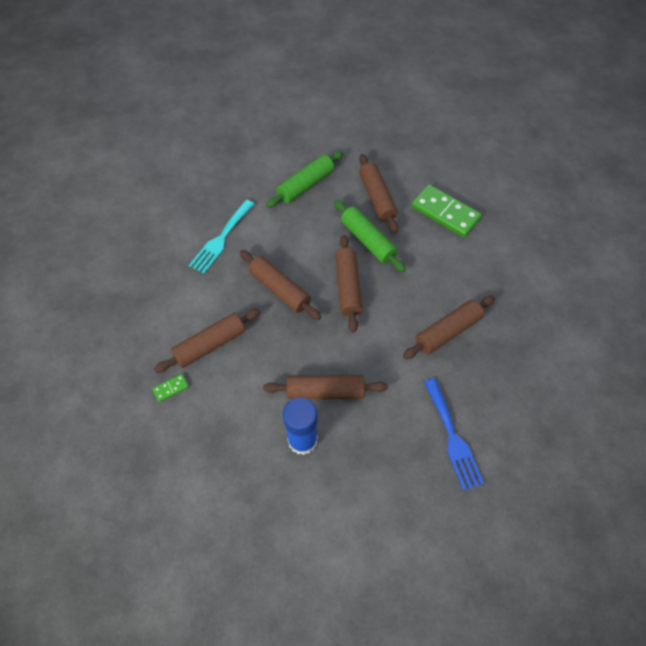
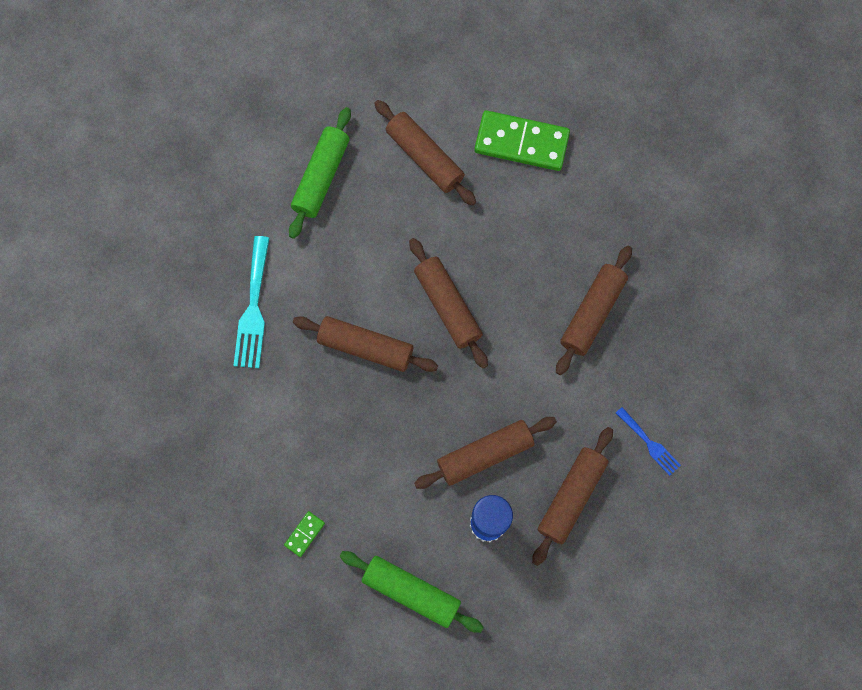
camera: 25 degrees left, 15 degrees up
brown rolling pin [154,309,260,373] -> brown rolling pin moved to [532,427,613,566]
green rolling pin [334,200,406,272] -> green rolling pin moved to [340,551,484,633]
blue fork [424,378,484,490] -> blue fork [616,407,681,476], size x0.59

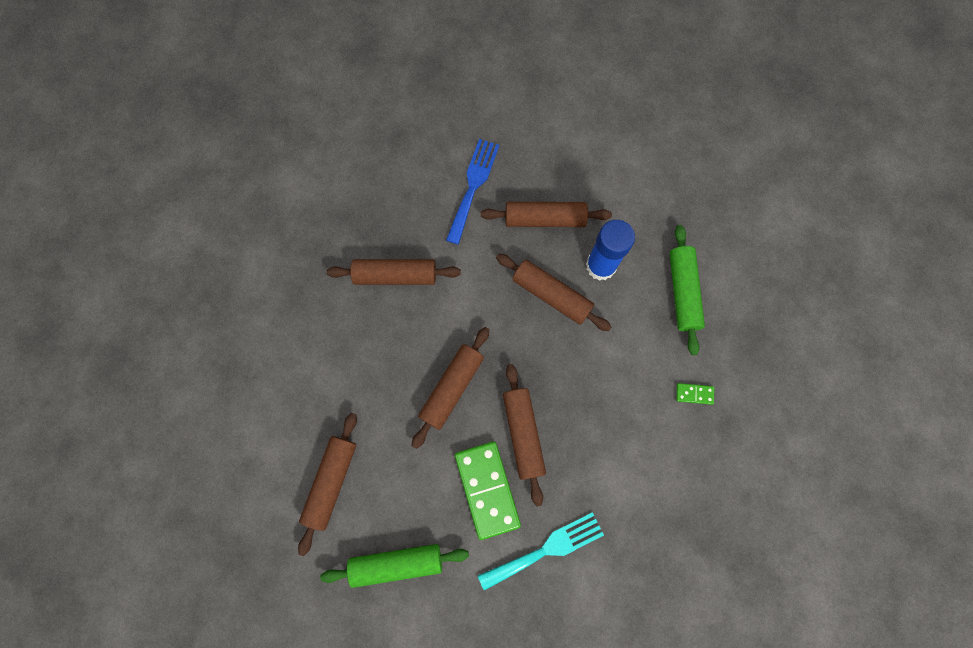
camera: 120 degrees left, 0 degrees up
green domino [474,110,570,171] -> green domino moved to [455,441,521,540]
blue fork [616,407,681,476] -> blue fork [446,139,499,245], size x1.70

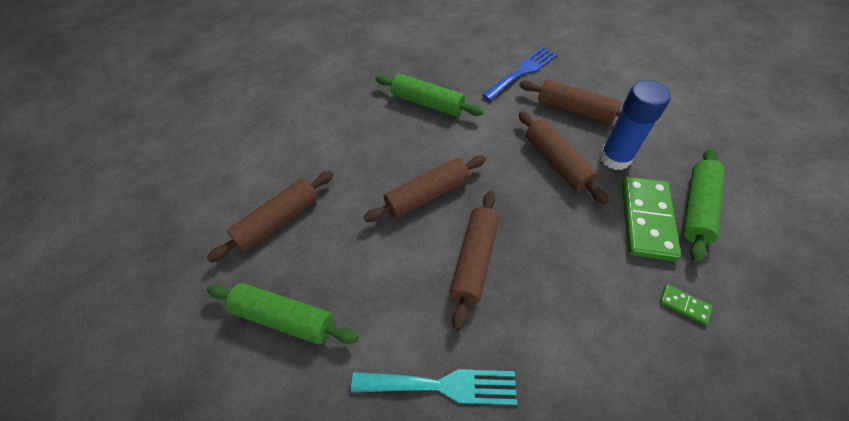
camera: 30 degrees right, 20 degrees down
brown rolling pin [326,259,461,285] -> green rolling pin [376,74,484,117]
green domino [455,441,521,540] -> green domino moved to [621,177,681,261]

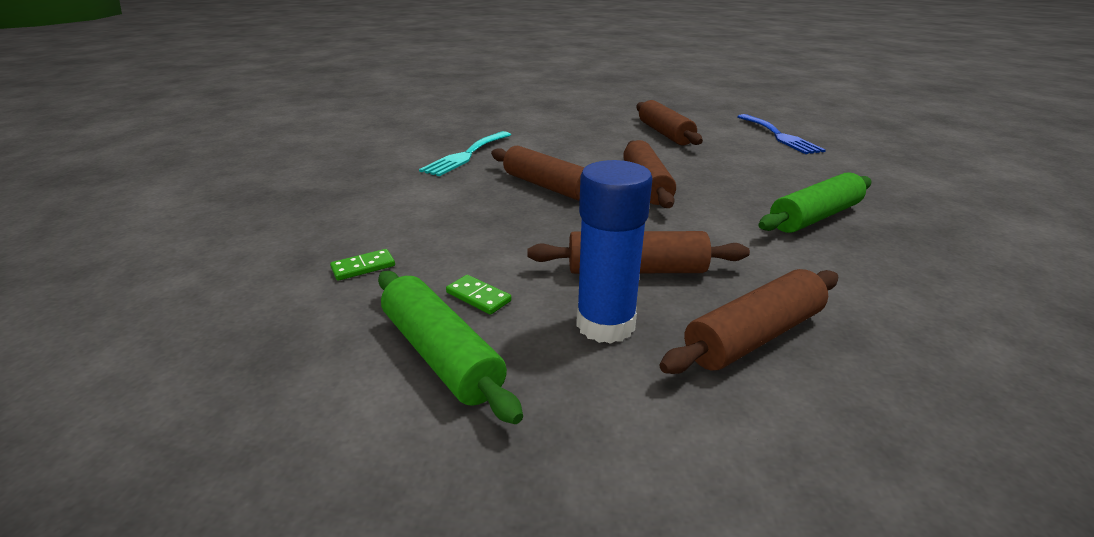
camera: 115 degrees right, 25 degrees down
green rolling pin [207,283,358,345] -> none
blue fork [482,47,557,101] -> blue fork moved to [737,114,826,154]
green domino [621,177,681,261] -> green domino [446,275,511,315], size x0.44

